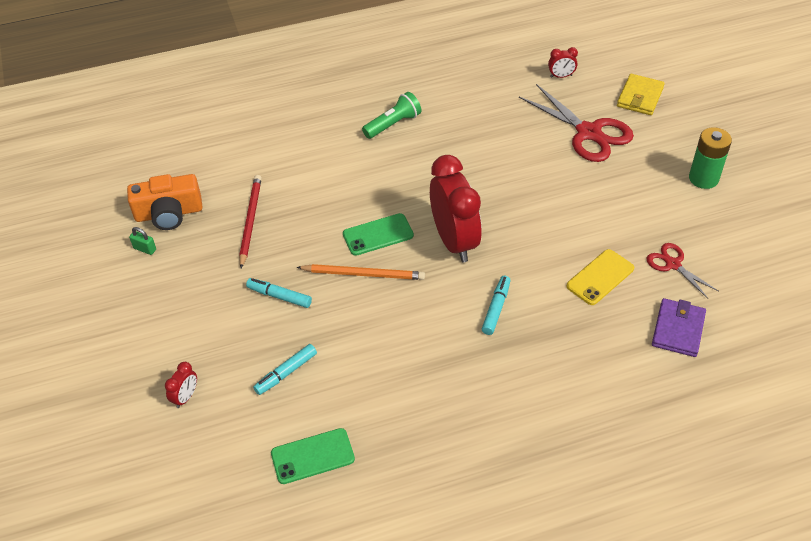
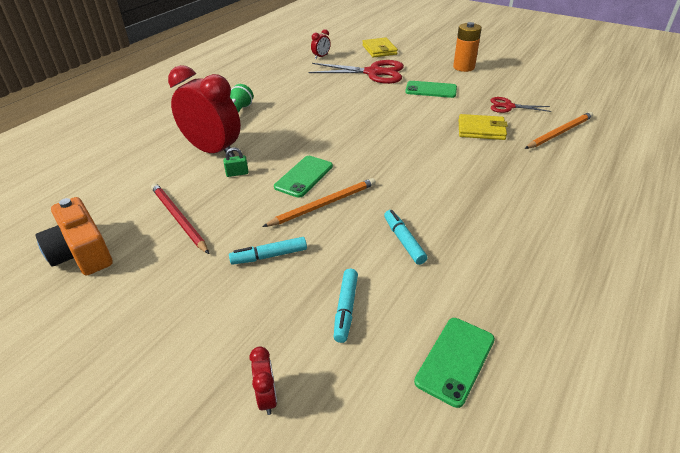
camera: 40 degrees left, 10 degrees down
orange camera [127,174,202,230] -> orange camera turned 105 degrees clockwise [35,197,113,275]
green padlock [129,227,156,255] -> green padlock moved to [223,148,248,177]
red clock [430,155,482,262] -> red clock moved to [168,65,241,157]
turquoise marker [482,276,511,335] -> turquoise marker moved to [384,210,428,265]
yellow phone [566,249,634,305] -> yellow wallet [459,114,508,140]
purple wallet [652,298,706,357] -> orange pencil [525,112,593,149]
green battery [689,127,732,189] -> orange battery [453,22,482,72]
none -> green phone [405,81,457,98]

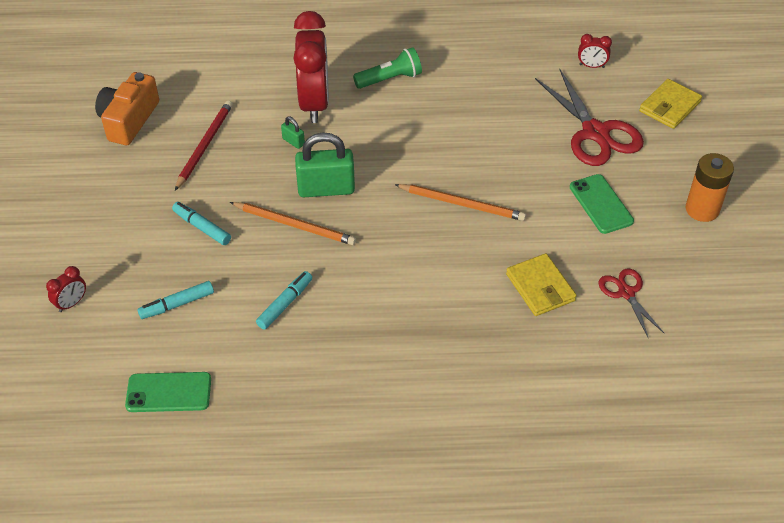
camera: 55 degrees right, 10 degrees up
green phone [274,156,333,198] -> green padlock [295,132,355,197]
orange pencil [525,112,593,149] -> orange pencil moved to [395,184,526,221]

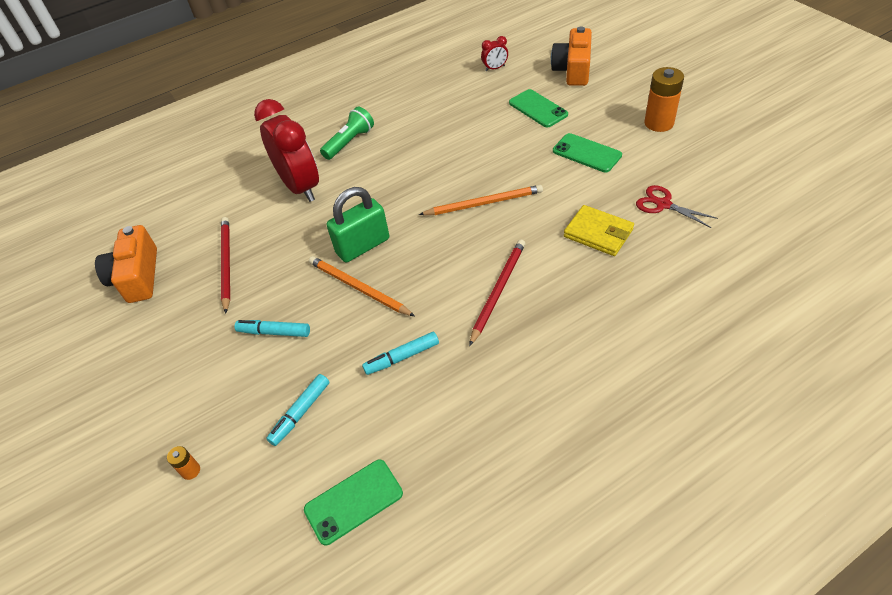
camera: 25 degrees left, 0 degrees up
red clock [46,266,86,312] -> orange battery [167,446,200,480]
orange pencil [230,202,356,245] -> orange pencil turned 135 degrees counterclockwise [309,256,415,316]
turquoise marker [256,271,312,330] -> turquoise marker turned 120 degrees counterclockwise [362,332,439,375]
green padlock [281,117,305,149] -> none
red scissors [535,69,644,166] -> green phone [509,89,568,127]
yellow wallet [639,79,702,129] -> orange camera [551,26,592,86]
none -> red pencil [469,239,525,346]

